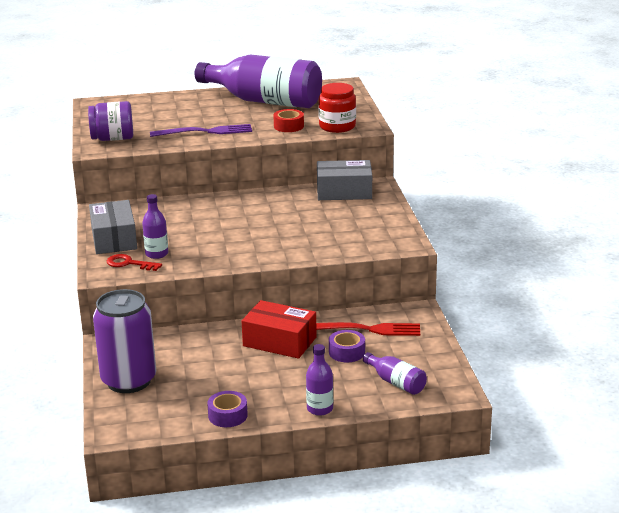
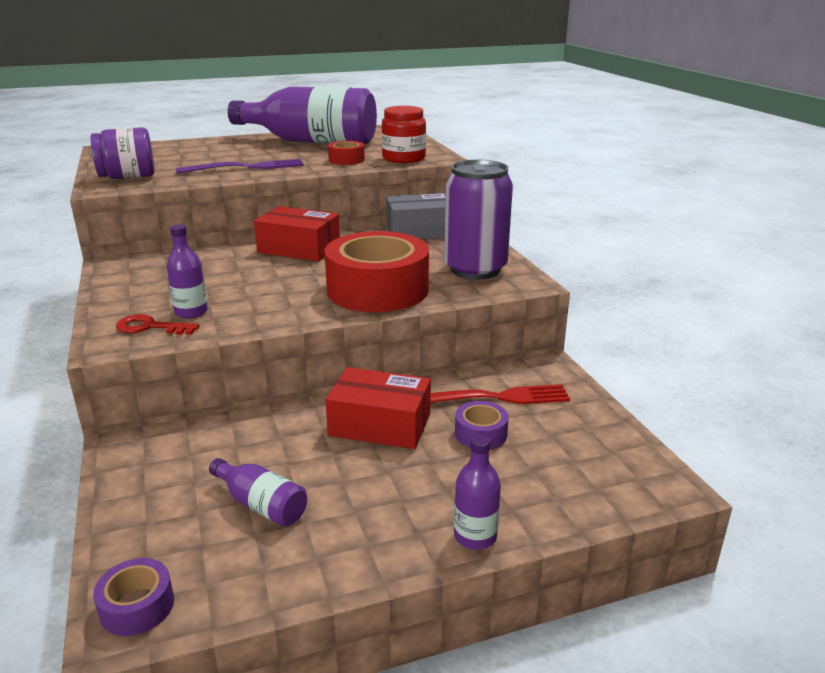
camera: 10 degrees left, 0 degrees up
grey box [89,200,137,254] -> none
purple can [93,289,156,393] -> purple can moved to [444,160,513,280]
purple tape [207,391,248,427] -> purple tape moved to [93,558,174,636]
purple bottle [363,352,427,395] -> purple bottle moved to [209,458,307,527]
none -> red box [254,206,340,262]
none -> red tape [324,231,429,312]

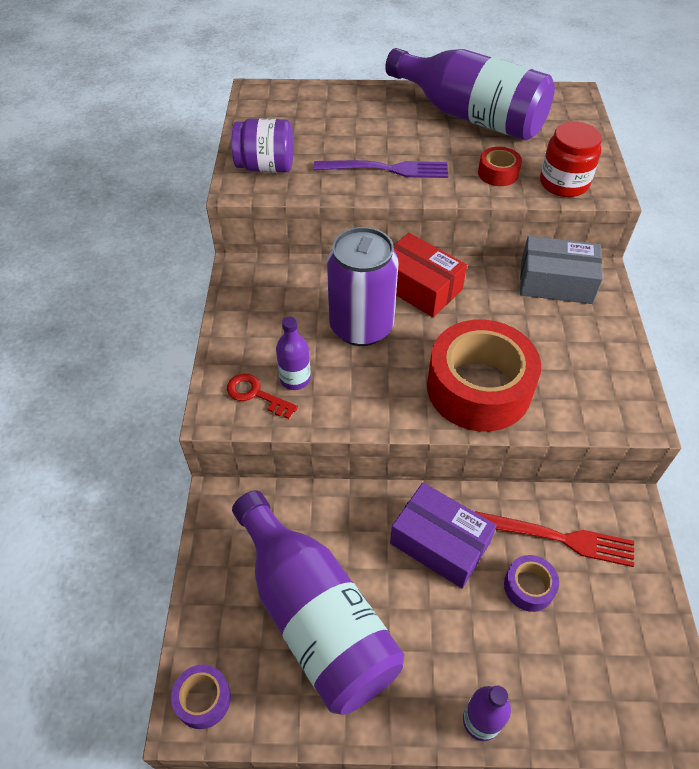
camera: 20 degrees right, 25 degrees up
purple bottle [209,458,307,527] -> purple bottle [232,490,404,715], size x2.36
red box [325,367,431,449] -> purple box [390,483,497,588]
purple can [444,160,513,280] -> purple can moved to [327,227,399,346]

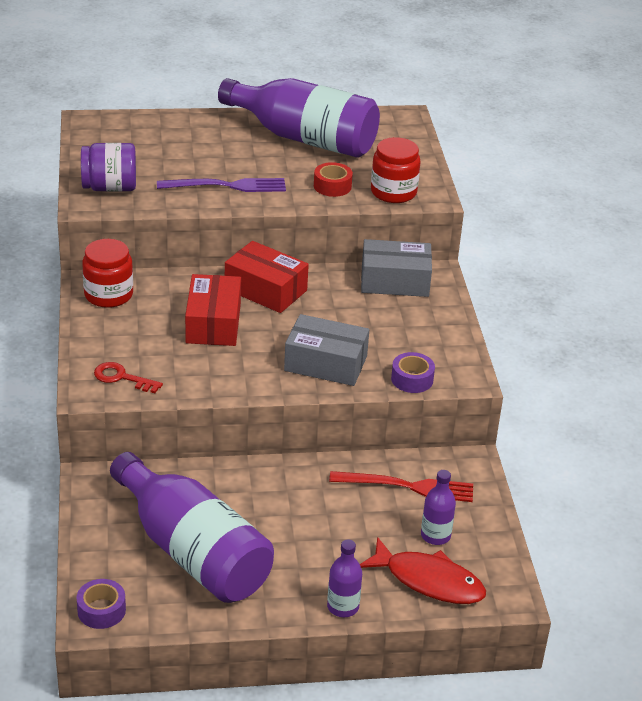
camera: 10 degrees left, 15 degrees down
purple bottle [276,317,311,390] -> purple bottle moved to [421,470,456,545]
purple can [327,227,399,346] -> red box [185,274,241,346]
purple box [390,483,497,588] -> none
red tape [427,319,541,432] -> grey box [284,314,369,386]
purple tape [504,555,559,612] -> purple tape moved to [391,352,435,393]
none -> red jar [82,239,133,308]
none -> red fish [360,537,486,604]

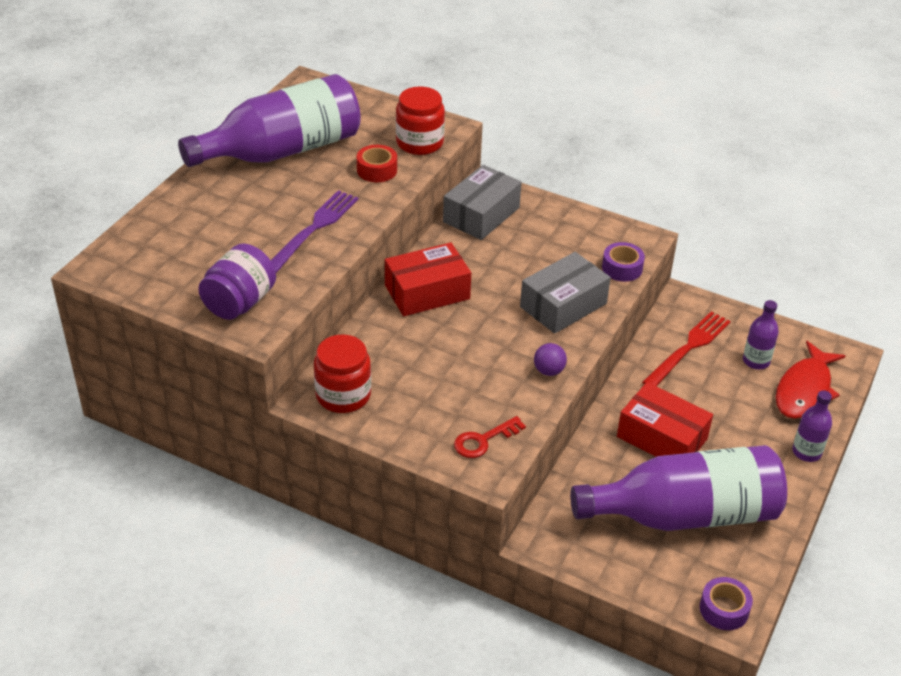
camera: 55 degrees left, 5 degrees up
red box [185,274,241,346] -> red box moved to [617,382,713,457]
red fish [360,537,486,604] -> red fish turned 150 degrees clockwise [776,341,845,419]
none -> purple ball [534,343,567,376]

